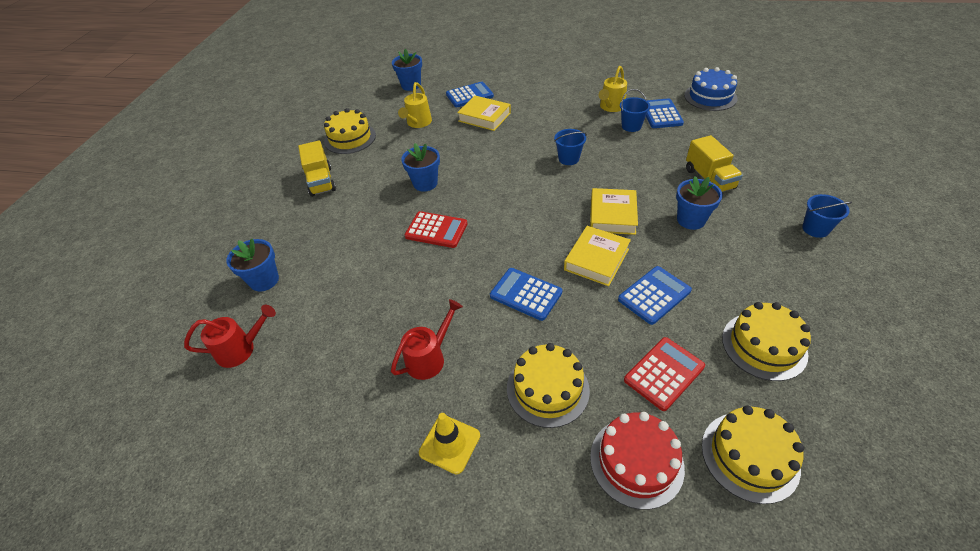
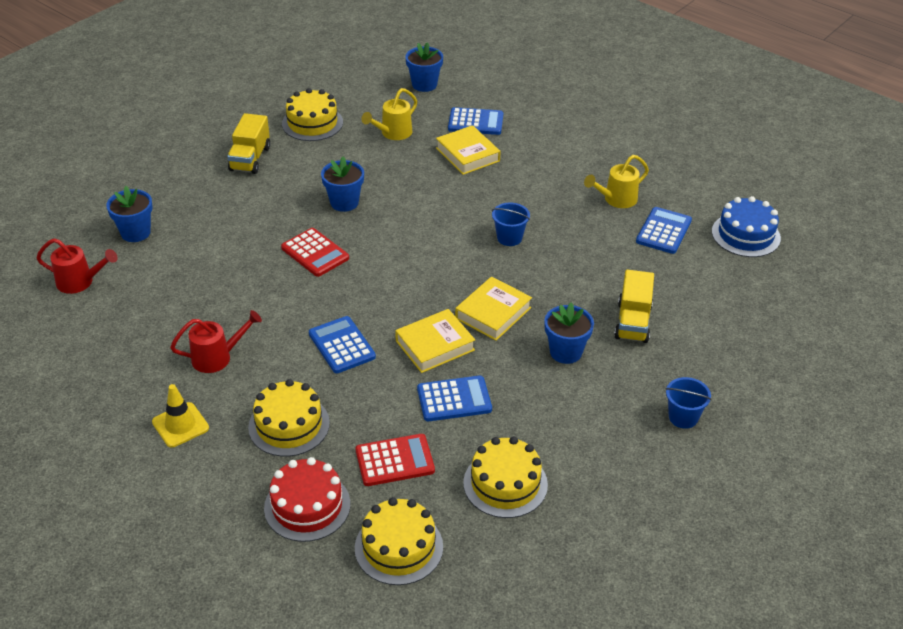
camera: 25 degrees right, 5 degrees down
blue bucket [620,89,650,132] -> none

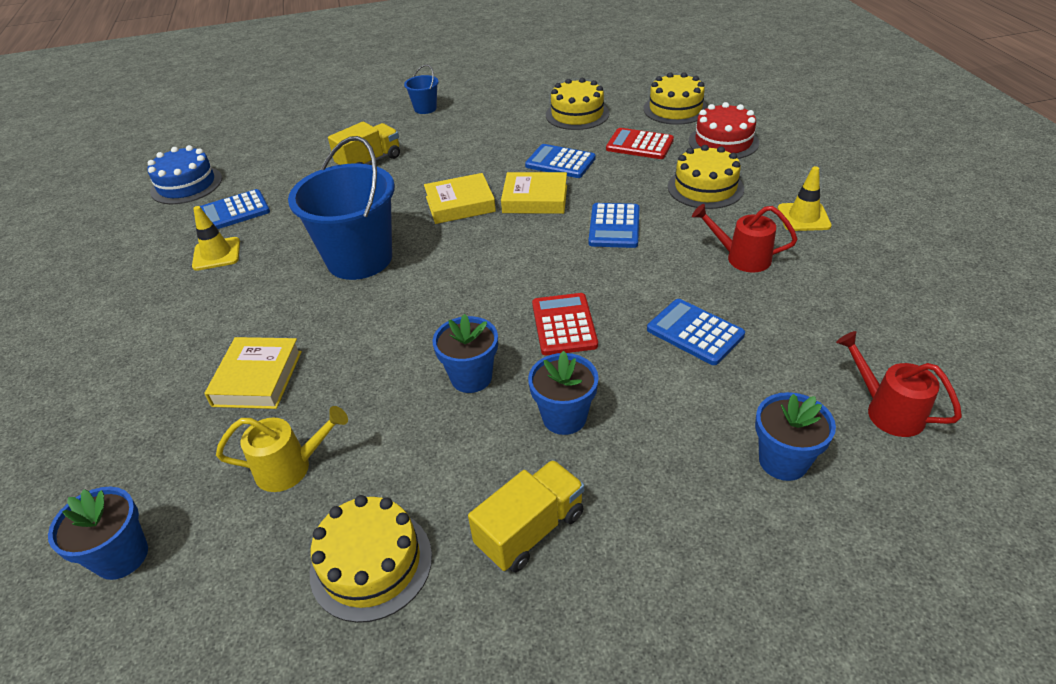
camera: 140 degrees left, 0 degrees up
blue calculator [448,107,503,135] -> blue calculator moved to [647,299,745,365]
blue bucket [492,203,530,246] -> blue bucket [288,136,395,280], size x2.21
blue flower pot [544,303,594,364] -> blue flower pot moved to [528,351,599,435]
yellow watering can [584,155,649,208] -> yellow traffic cone [192,206,240,271]

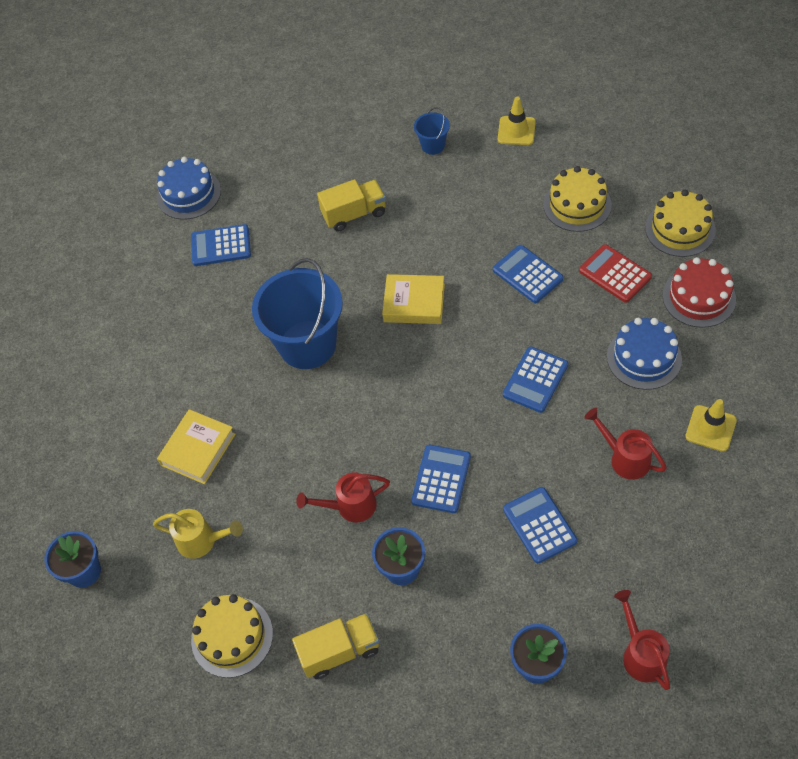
camera: 25 degrees right, 15 degrees up
yellow traffic cone [192,206,240,271] -> yellow traffic cone moved to [498,97,536,145]
blue flower pot [432,314,498,393] -> red watering can [296,473,390,522]
yellow book [501,172,567,214] -> none
red calculator [532,293,598,355] -> blue calculator [411,445,471,513]
yellow cake [668,145,744,209] -> blue cake [607,318,682,390]

